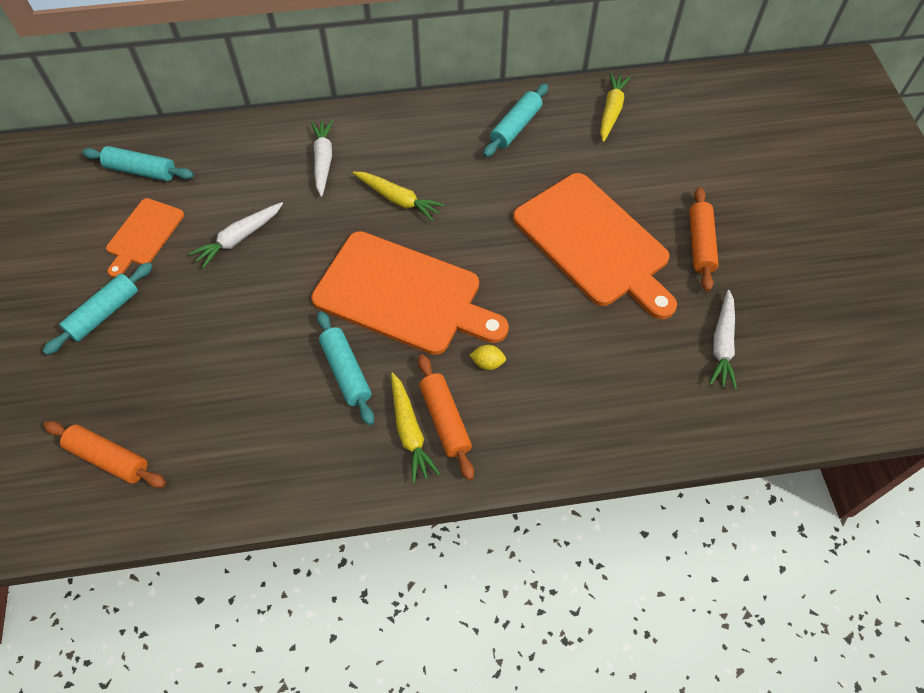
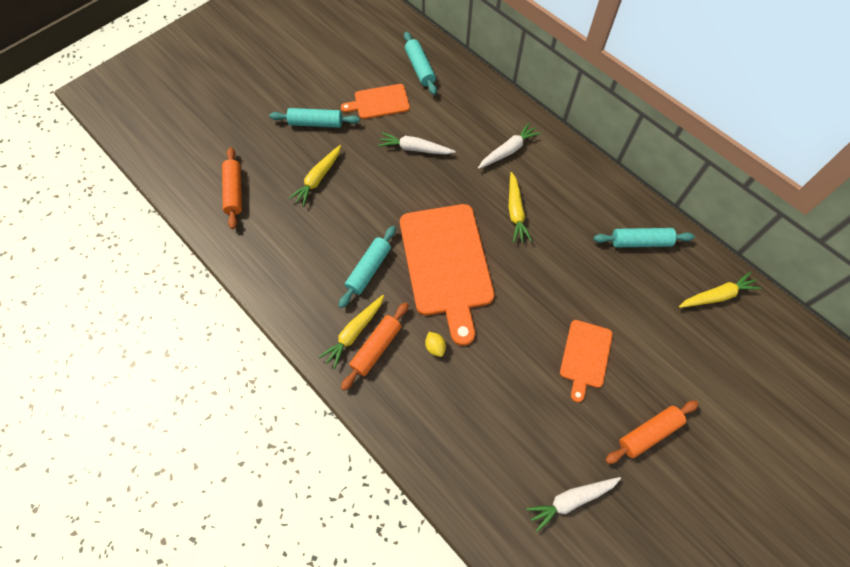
camera: 55 degrees right, 5 degrees up
orange cutting board [513,173,677,319] -> orange cutting board [560,320,613,403], size x0.52
none -> yellow carrot [288,145,341,207]

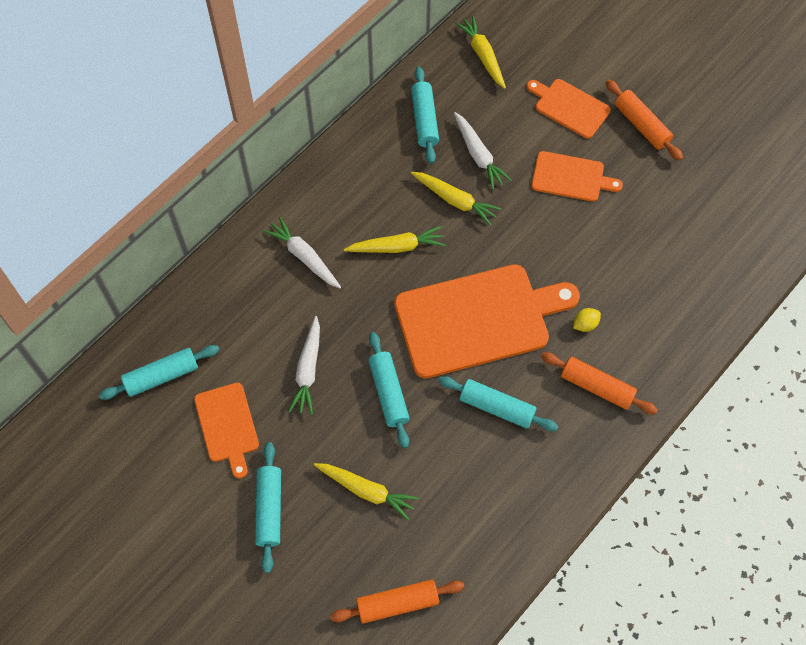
camera: 95 degrees left, 0 degrees up
yellow carrot [319,295,384,369] -> yellow carrot moved to [411,172,502,226]
white carrot [526,477,621,532] -> white carrot moved to [454,112,512,190]
none -> turquoise rolling pin [368,332,410,449]
none -> orange cutting board [527,79,611,139]

